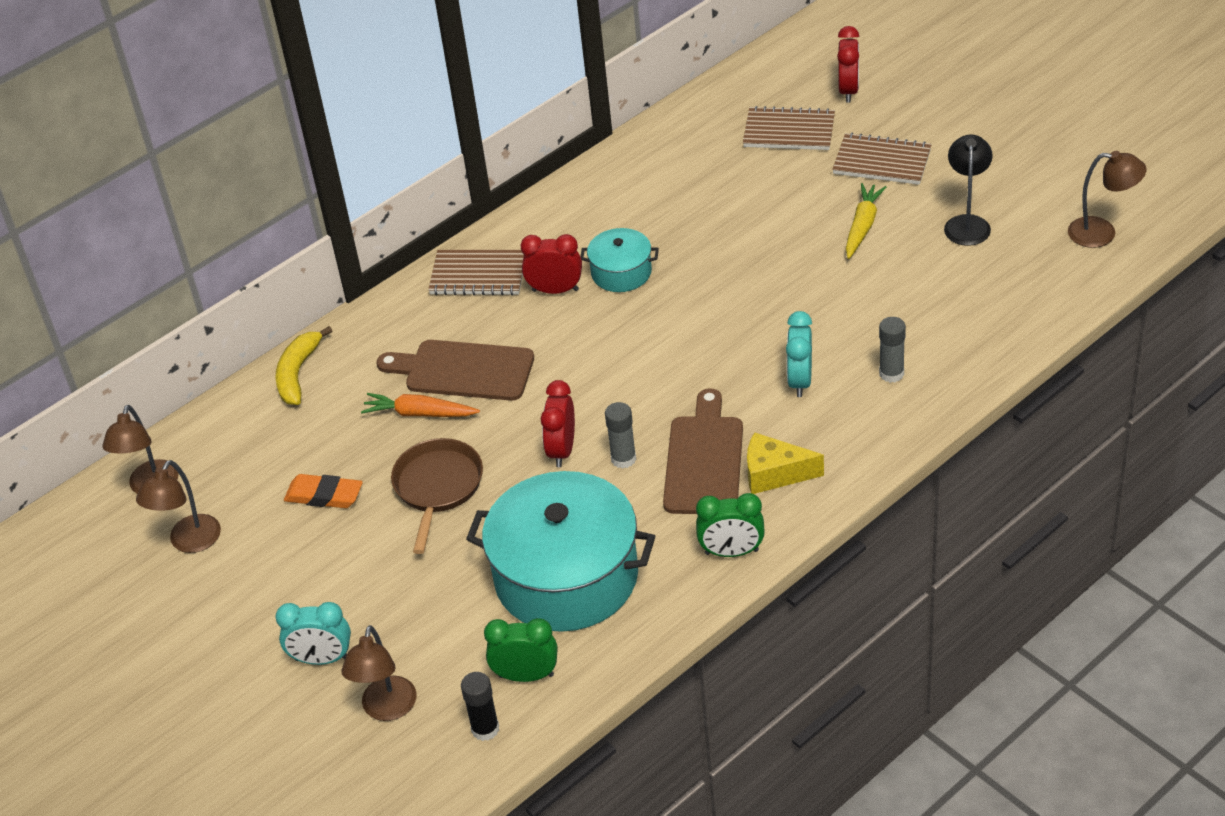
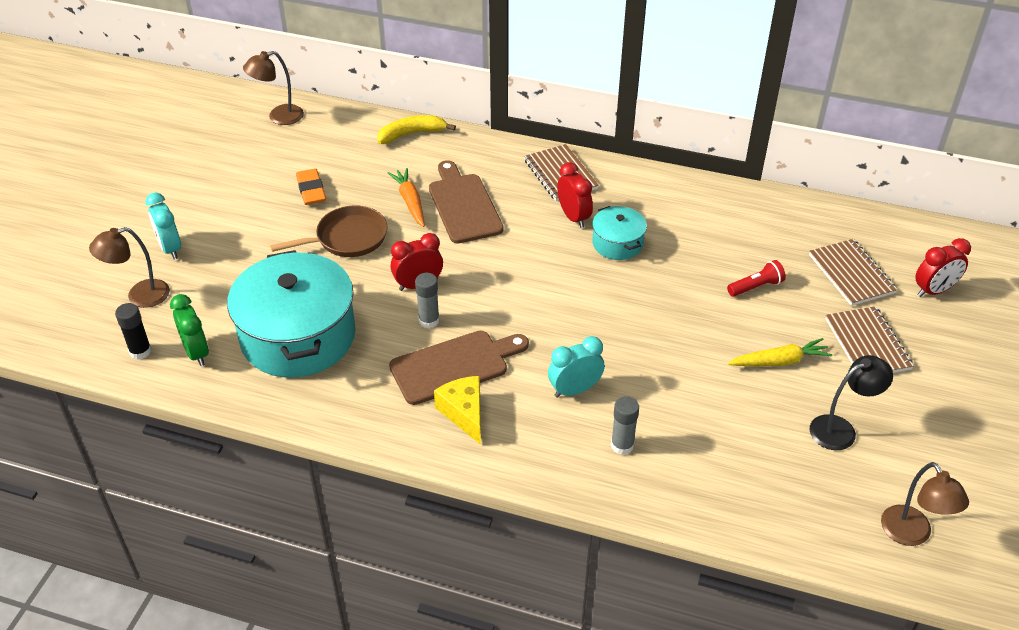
camera: 55 degrees right, 0 degrees up
brown lamp [136,460,221,553] -> none
green clock [696,493,765,557] -> none
none -> red flashlight [727,260,786,297]

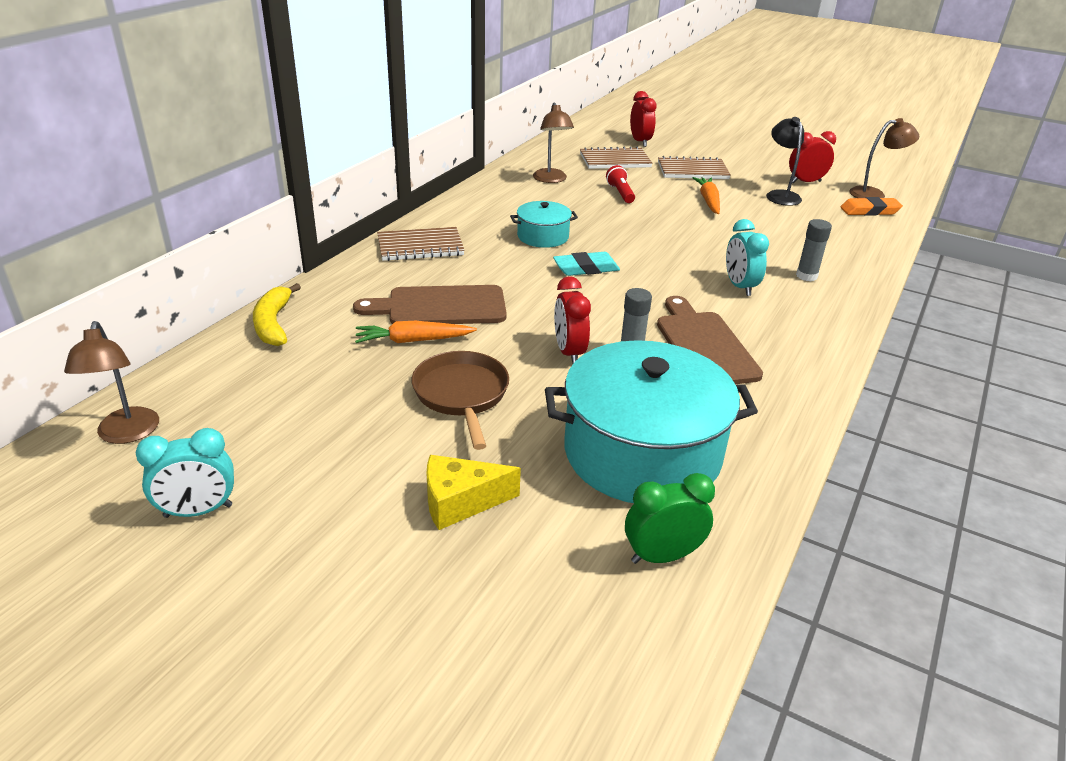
camera: 80 degrees left, 10 degrees down
brown lamp [89,227,170,308] -> brown lamp moved to [533,102,574,183]
black glue stick [115,303,152,359] -> none
turquoise clock [145,193,181,260] -> turquoise clock moved to [136,428,234,518]
orange eraser [296,169,326,205] -> orange eraser moved to [840,197,903,216]
yellow cheese [434,376,481,445] -> yellow cheese moved to [426,455,521,530]
red clock [557,162,593,228] -> red clock moved to [789,131,836,183]
yellow carrot [728,338,833,366] -> orange carrot [693,177,720,214]
none -> turquoise eraser [553,252,620,276]

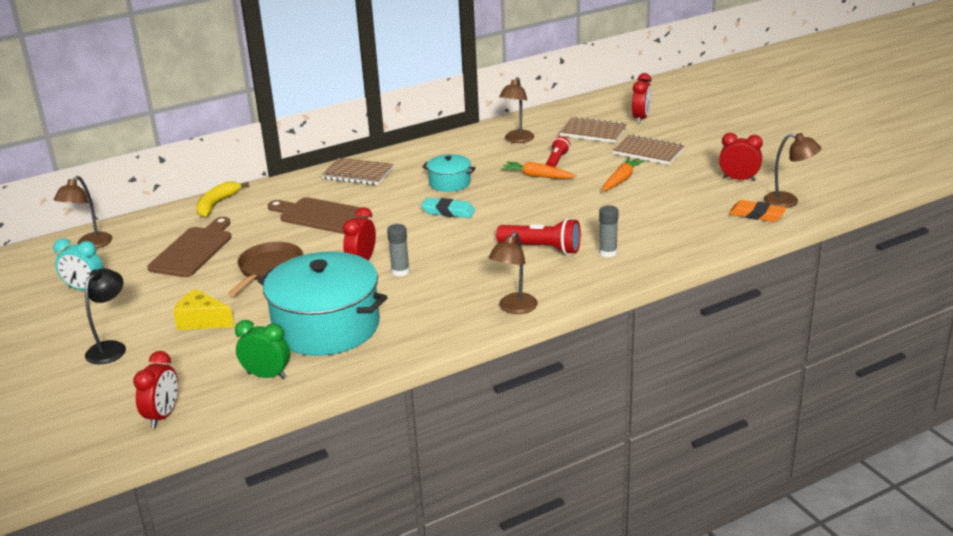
camera: 35 degrees right, 5 degrees down
orange carrot [355,321,477,343] -> orange carrot moved to [501,161,577,179]
brown cutting board [657,296,763,384] -> brown cutting board moved to [148,217,231,277]
turquoise clock [726,219,769,296] -> red flashlight [496,218,581,255]
black lamp [766,117,804,206] -> black lamp moved to [85,268,126,365]
none -> red clock [133,351,178,428]
none -> brown lamp [488,232,538,314]

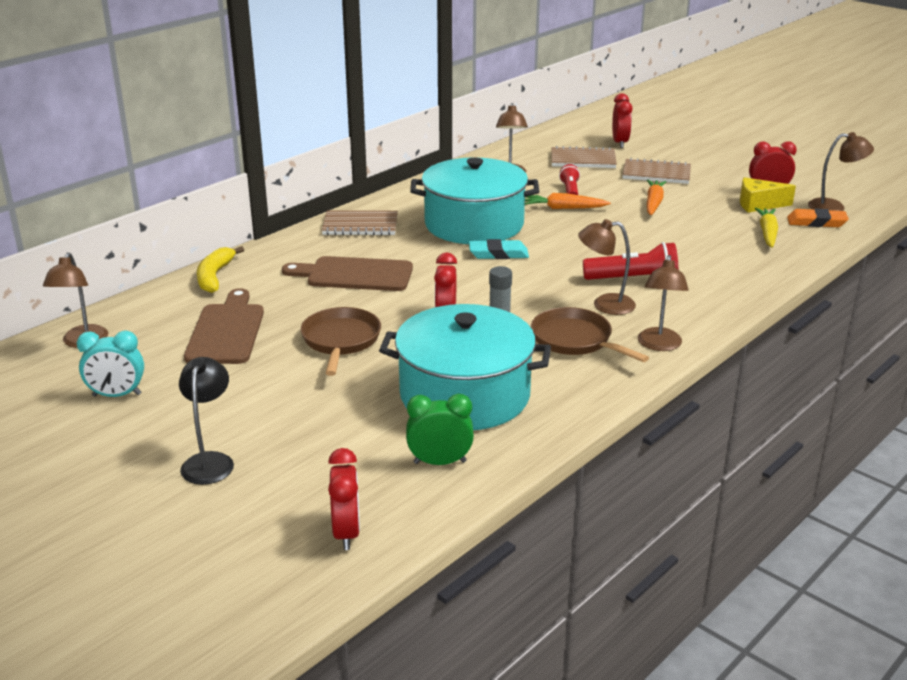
camera: 20 degrees left, 0 degrees up
yellow cheese [173,289,234,330] -> yellow cheese moved to [740,177,796,212]
turquoise pot [422,154,476,192] -> turquoise pot [410,157,539,244], size x2.07
grey glue stick [599,205,618,258] -> none
none -> brown pan [531,307,649,362]
none -> brown lamp [578,219,636,315]
none -> yellow carrot [754,208,778,248]

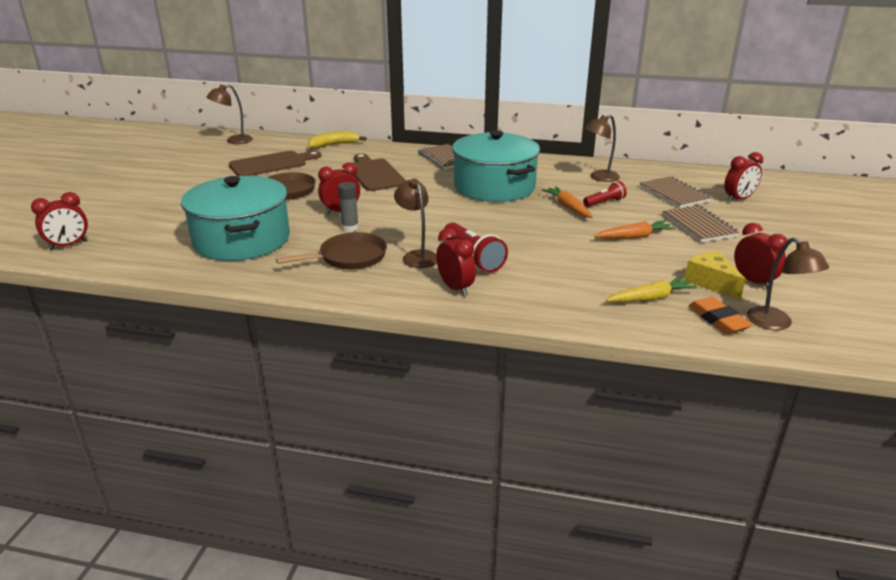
camera: 60 degrees right, 0 degrees up
turquoise clock [77,330,144,397] -> none
black lamp [179,357,234,485] -> none
green clock [406,394,474,465] -> none
turquoise eraser [469,239,529,259] -> none
brown pan [531,307,649,362] -> brown pan turned 45 degrees clockwise [276,232,387,270]
brown lamp [638,255,689,351] -> none
none -> red clock [436,228,476,296]

